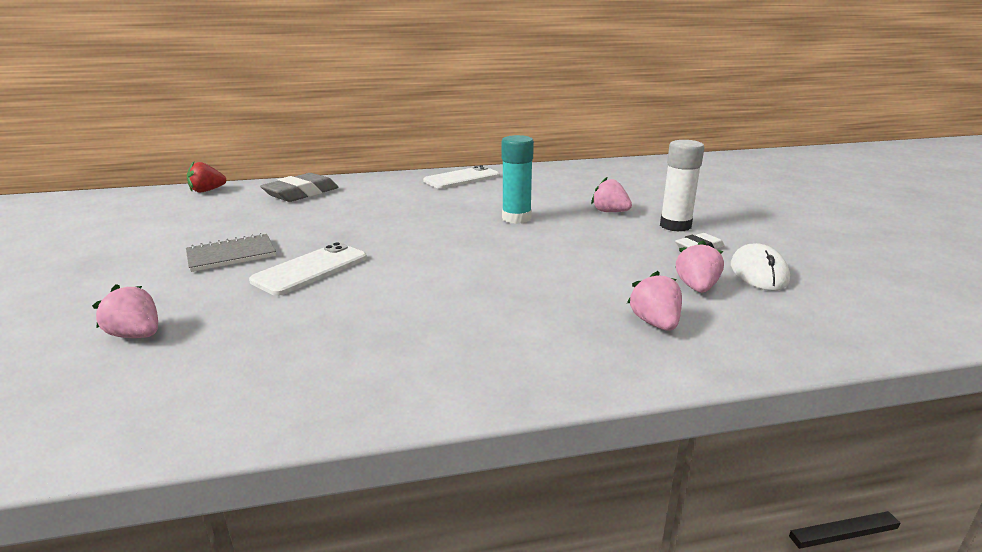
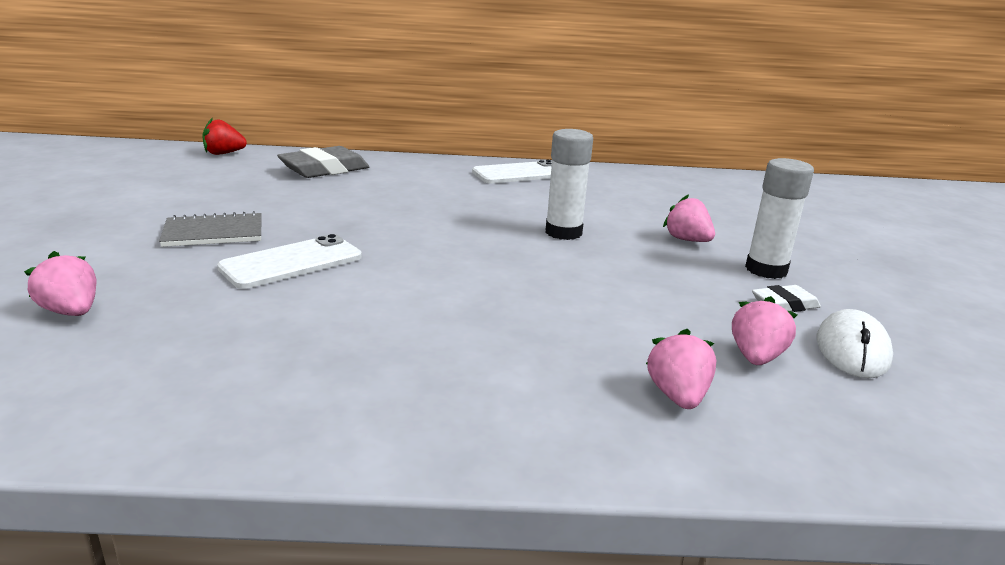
camera: 10 degrees right, 0 degrees up
turquoise glue stick [502,135,534,224] -> white glue stick [545,129,593,240]

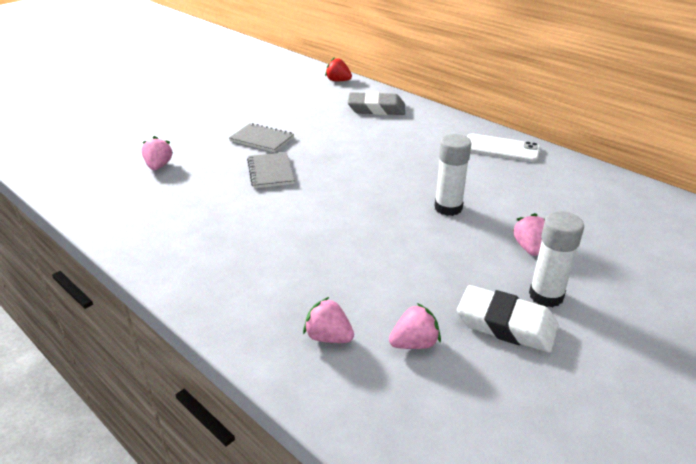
camera: 45 degrees right, 10 degrees up
white phone [217,234,362,289] -> grey notebook [247,152,295,188]
pink strawberry [646,329,717,409] -> pink strawberry turned 105 degrees counterclockwise [303,297,354,343]
white eraser [752,285,821,312] -> white eraser [457,285,559,353], size x1.84
white mouse [817,309,893,378] -> none

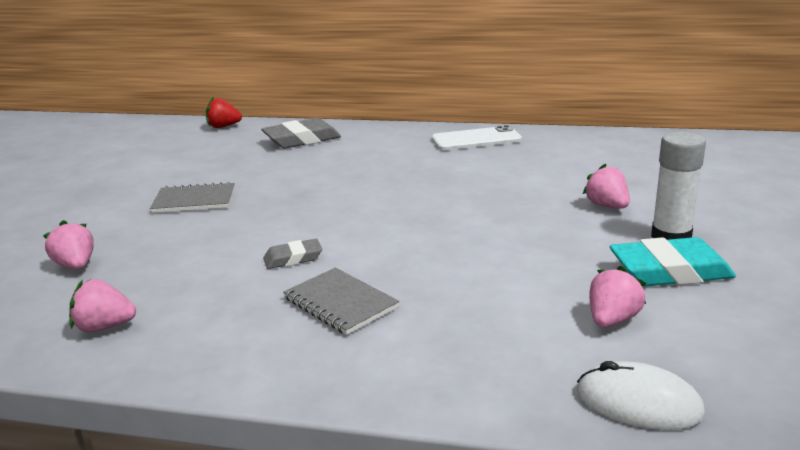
camera: 30 degrees left, 10 degrees down
grey notebook [247,152,295,188] -> grey notebook moved to [283,268,399,335]
pink strawberry [303,297,354,343] -> pink strawberry moved to [69,279,136,332]
white glue stick [435,134,472,216] -> none
white eraser [457,285,559,353] -> turquoise eraser [610,237,736,286]
none -> grey eraser [263,239,322,269]
none -> white mouse [577,361,705,430]

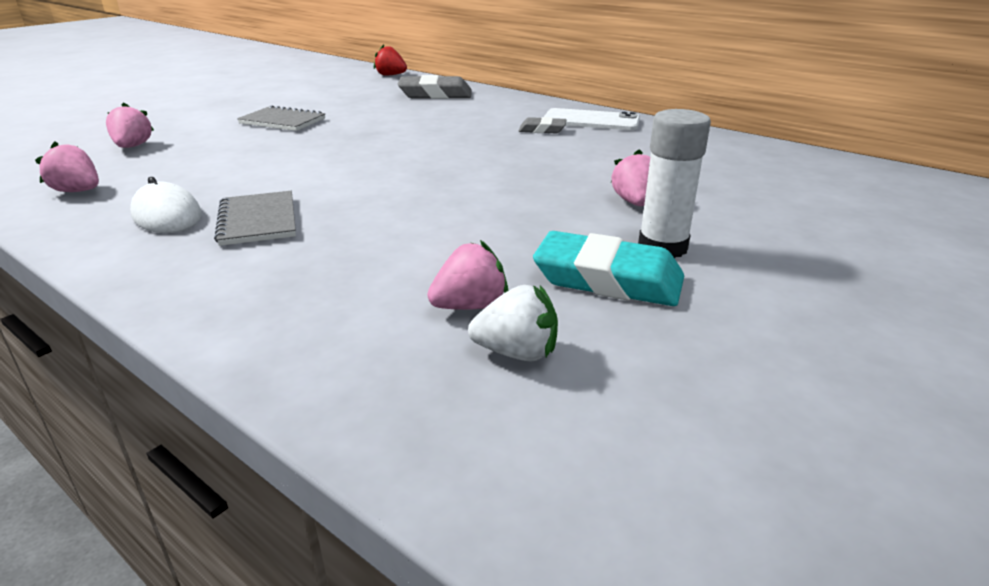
camera: 25 degrees right, 5 degrees up
grey eraser [263,239,322,269] -> grey eraser moved to [519,117,567,133]
white mouse [577,361,705,430] -> white mouse moved to [130,177,202,233]
none -> white strawberry [468,285,558,362]

